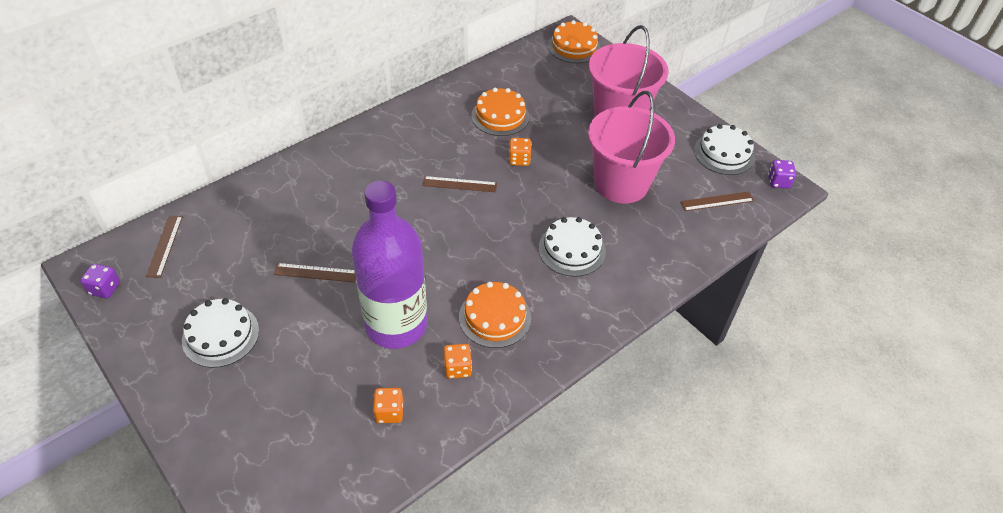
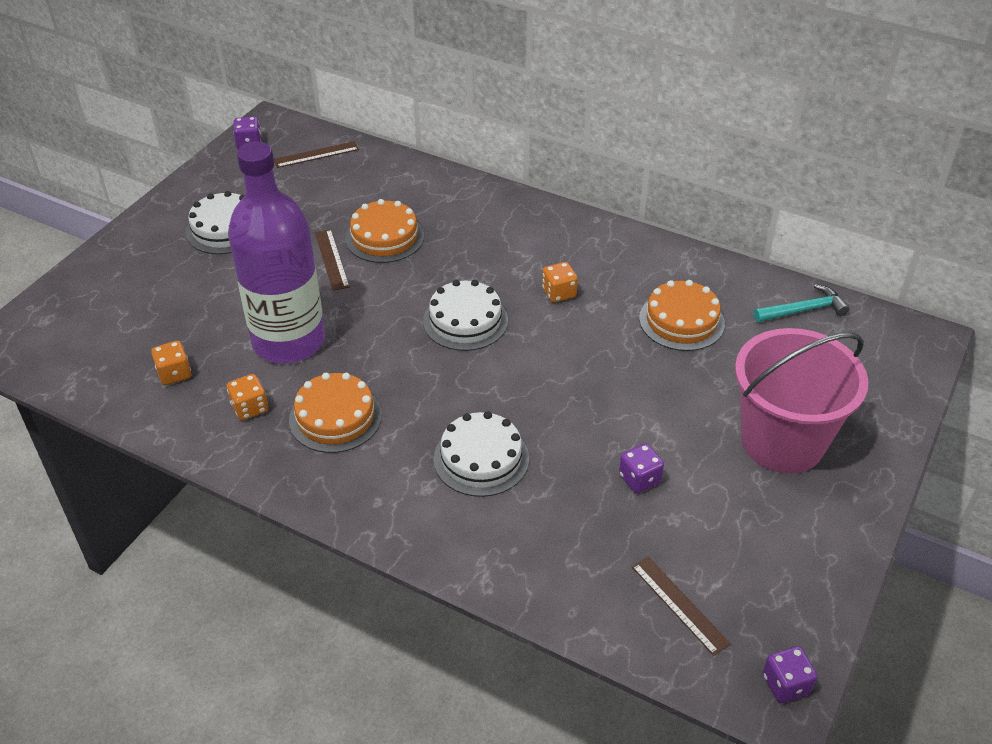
camera: 70 degrees right, 5 degrees down
brown ruler [422,176,497,192] -> none
orange dice [509,138,531,166] -> orange dice moved to [542,262,578,302]
orange cake [548,20,601,63] -> orange cake moved to [345,199,424,263]
pink bucket [588,91,675,204] -> purple dice [619,443,664,493]
white cake [694,124,755,175] -> white cake moved to [423,280,508,351]
none -> turquoise hammer [754,284,849,322]

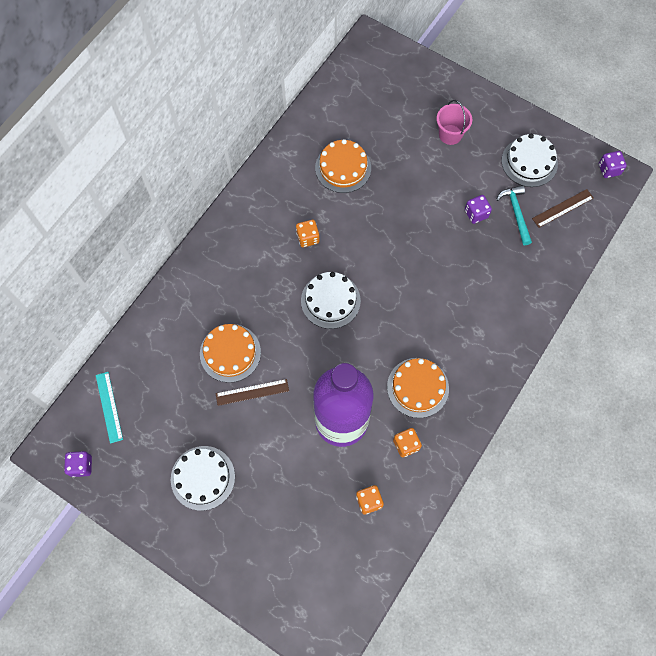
camera: 85 degrees left, 25 degrees up
brown ruler [274,141,359,168] -> turquoise ruler [96,372,123,444]
white cake [434,411,529,497] -> white cake moved to [502,134,558,187]
pink bucket [735,328,868,474] -> pink bucket [436,100,472,145], size x0.48
turquoise hammer [754,284,849,322] -> turquoise hammer moved to [496,185,532,245]

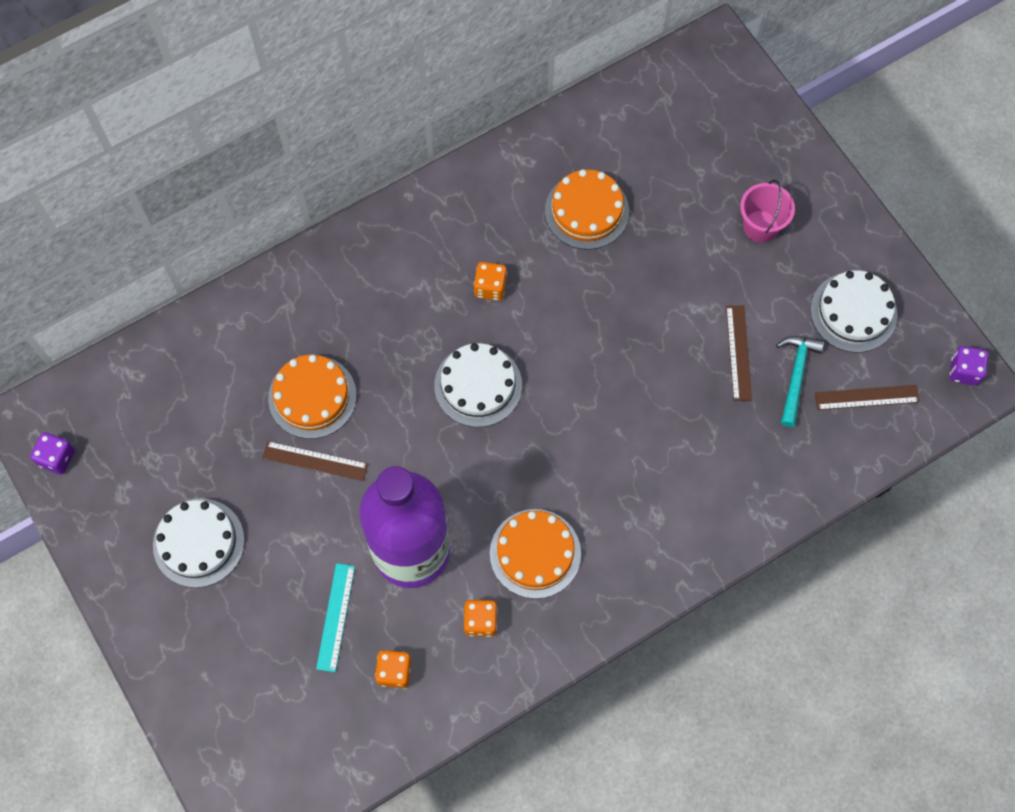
camera: 25 degrees right, 0 degrees up
turquoise ruler [96,372,123,444] -> turquoise ruler moved to [316,563,355,672]
purple dice [465,195,492,224] -> brown ruler [726,306,752,401]

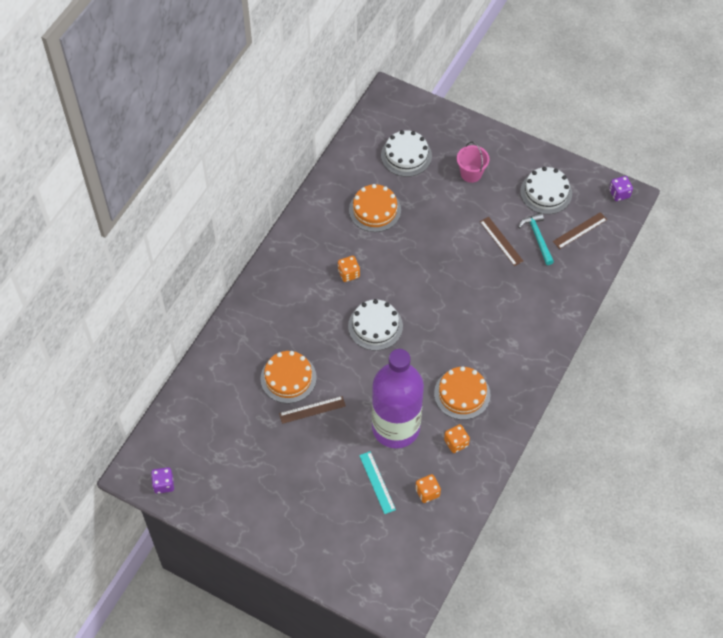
camera: 30 degrees left, 10 degrees down
white cake [153,499,245,588] -> white cake moved to [381,130,432,177]

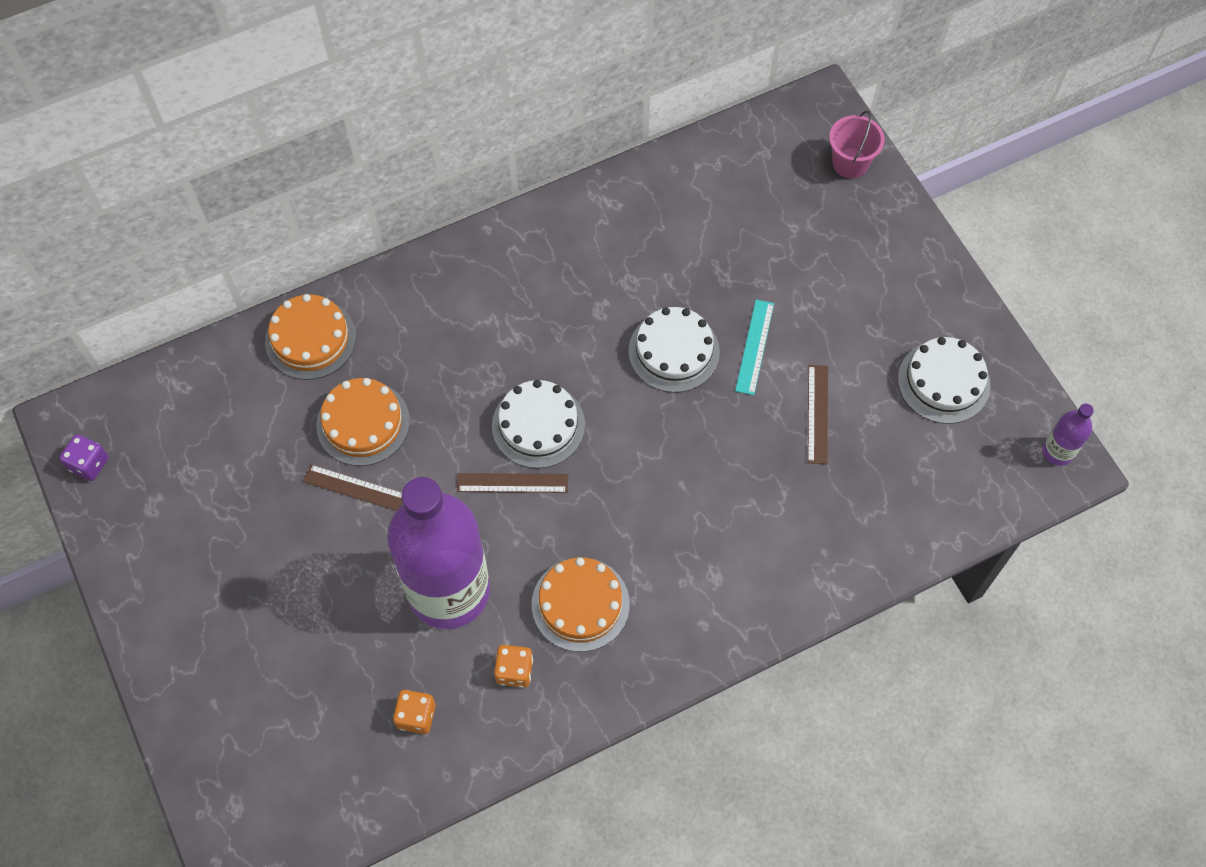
camera: 35 degrees right, 5 degrees up
orange dice [338,256,360,282] -> none
orange cake [349,184,401,232] -> orange cake moved to [265,294,356,380]
turquoise ruler [359,451,396,514] -> turquoise ruler moved to [735,300,774,395]
white cake [381,130,432,177] -> white cake moved to [629,307,720,393]
pink bucket [457,142,489,183] -> pink bucket moved to [829,111,885,178]
turquoise hammer [518,213,554,265] -> none
brown ruler [553,212,607,249] -> brown ruler moved to [457,473,568,493]
purple dice [609,176,633,201] -> purple bottle [1043,404,1094,466]

